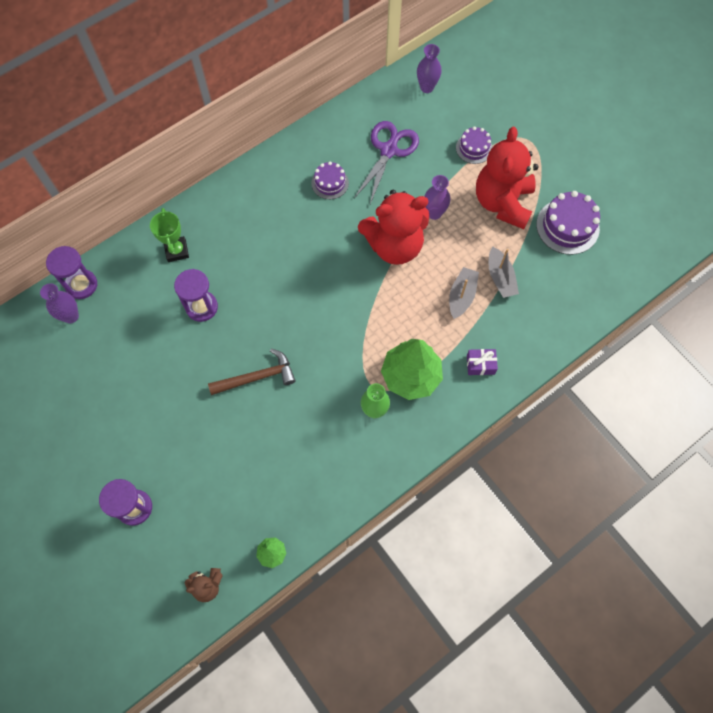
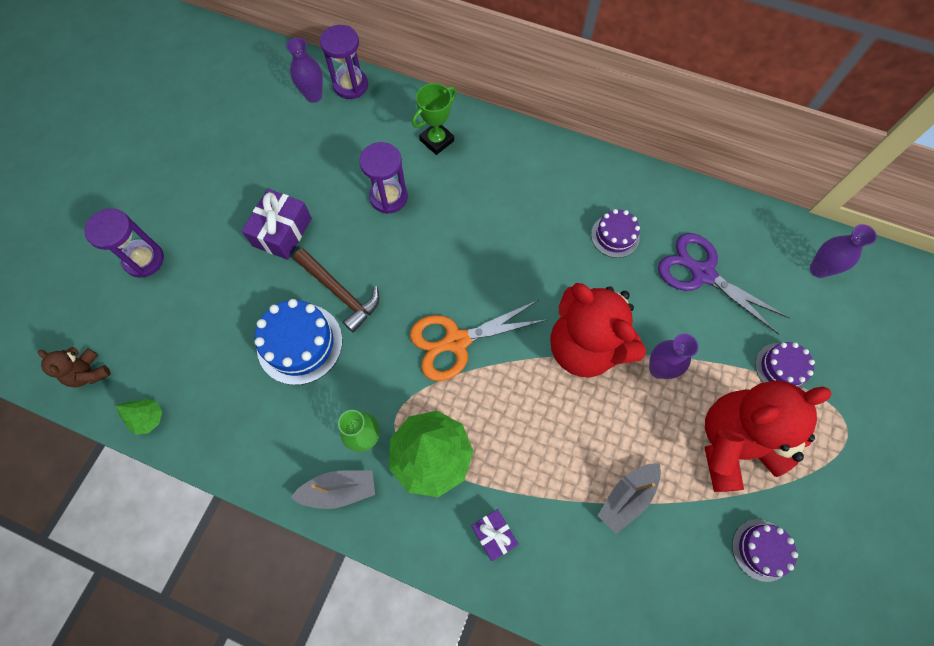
camera: 60 degrees right, 0 degrees up
purple scissors [354,121,419,204] -> purple scissors turned 135 degrees counterclockwise [658,233,790,335]
grey boat [449,267,479,319] -> grey boat moved to [290,470,375,509]
purple cake [536,191,600,255] -> purple cake [732,519,798,582], size x0.61
none -> purple gift [242,189,312,260]
none -> blue cake [254,299,343,385]
none -> orange scissors [410,300,548,381]

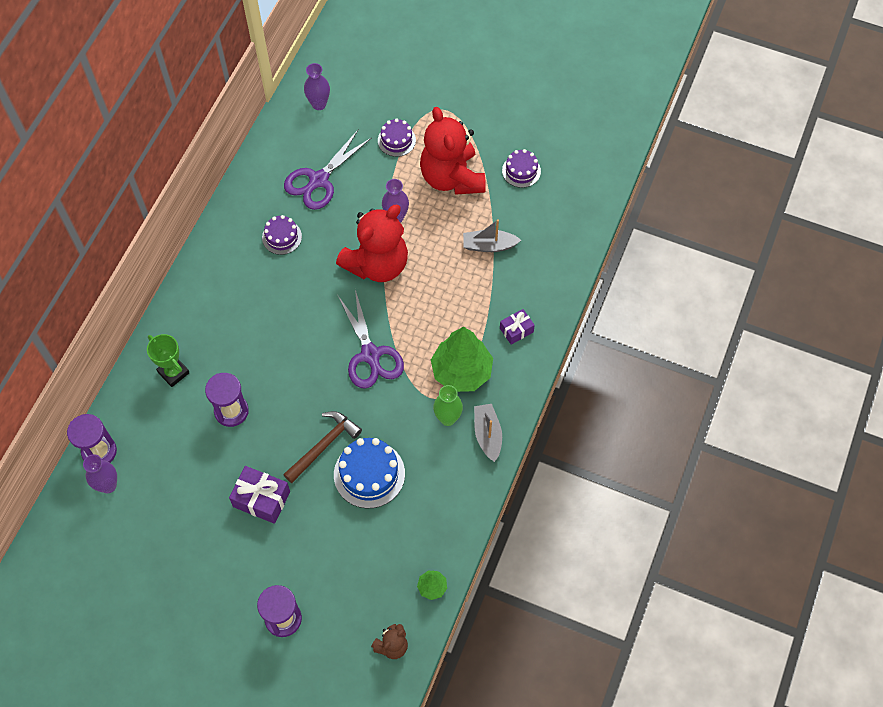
camera: 90 degrees left, 5 degrees down
orange scissors [410,300,548,381] -> purple scissors [338,290,404,388]
grey boat [598,463,661,534] -> grey boat turned 135 degrees clockwise [463,219,521,252]

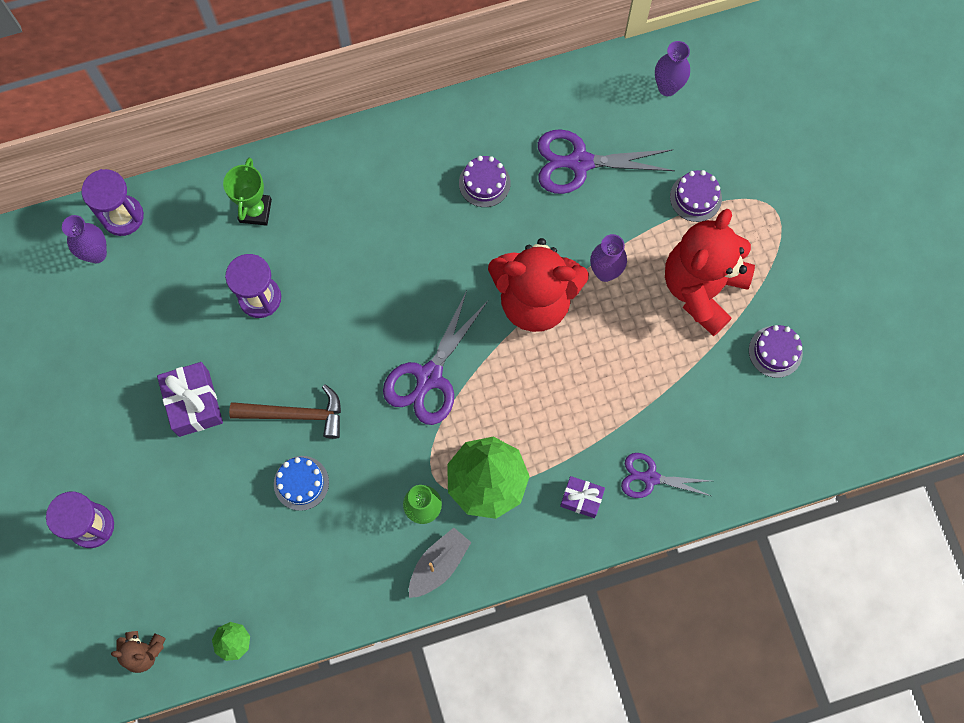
camera: 50 degrees right, 10 degrees up
blue cake [334,438,405,508] -> blue cake [274,456,329,511], size x0.61
grey boat [463,219,521,252] -> none
none -> purple scissors [621,453,711,498]

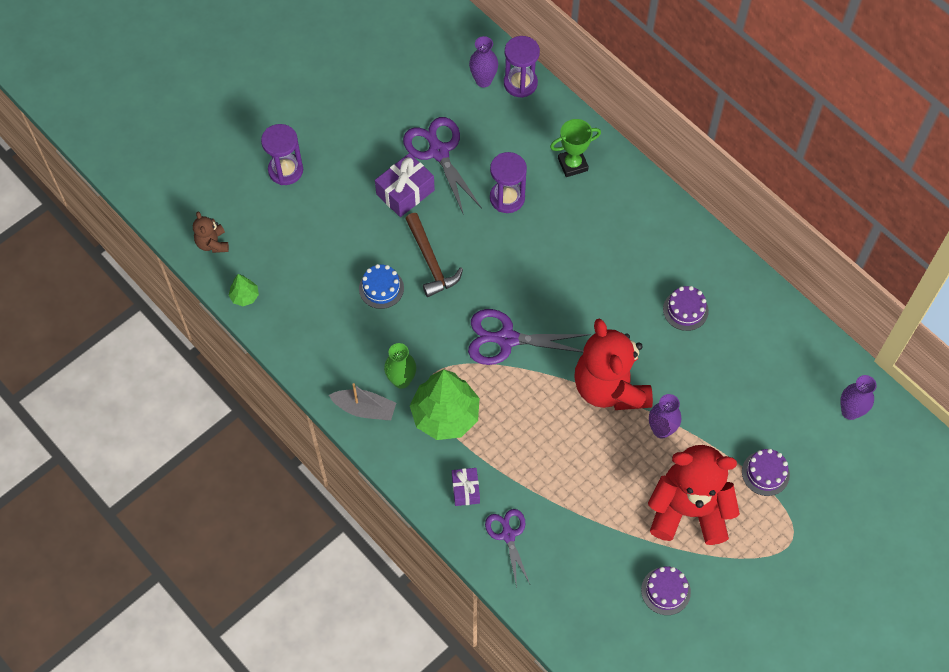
camera: 65 degrees right, 10 degrees down
purple scissors [538,129,675,194] -> purple scissors moved to [403,117,482,215]

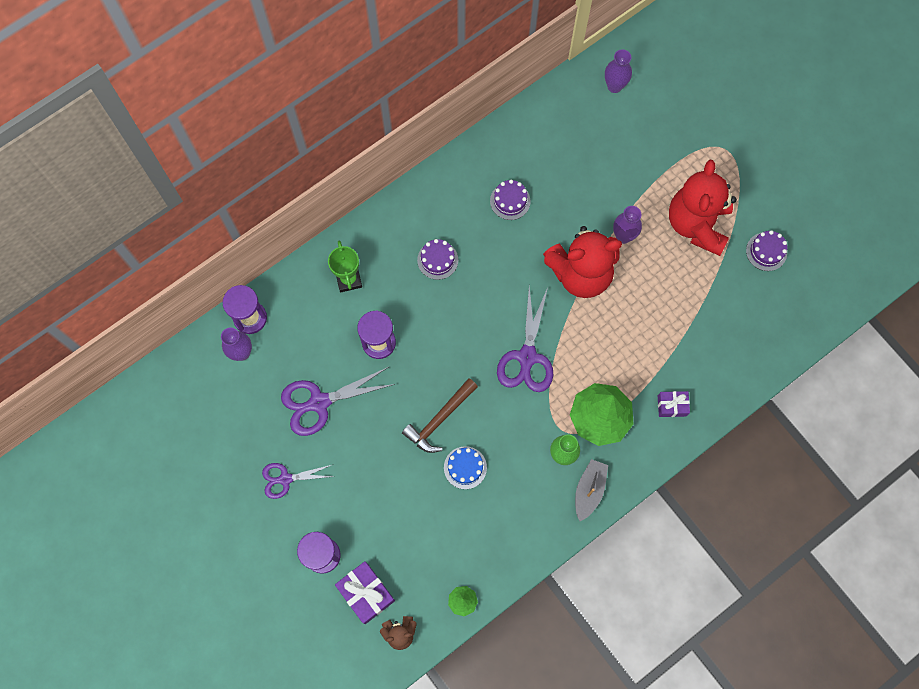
camera: 85 degrees left, 10 degrees up
purple gift [375,153,435,217] -> purple gift moved to [335,561,395,624]
brown hammer [405,213,463,297] -> brown hammer turned 150 degrees clockwise [402,378,478,453]
purple scissors [485,509,530,588] -> purple scissors moved to [262,463,335,499]
purple cake [742,449,790,496] -> purple cake moved to [417,239,458,280]

